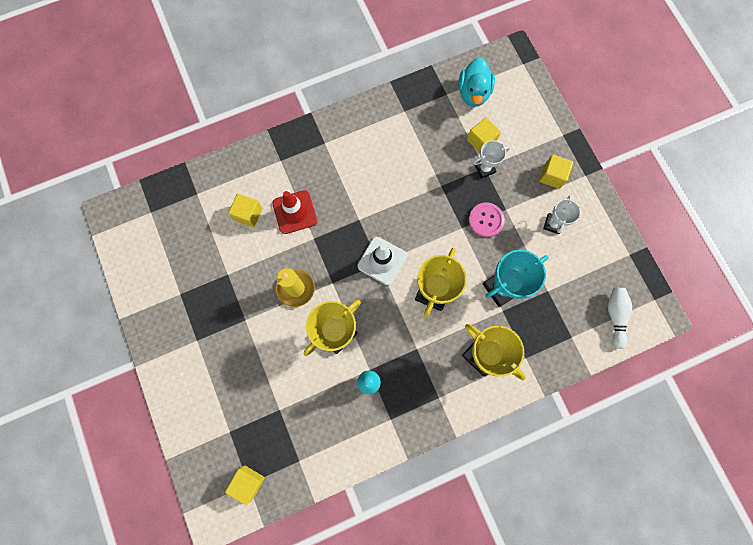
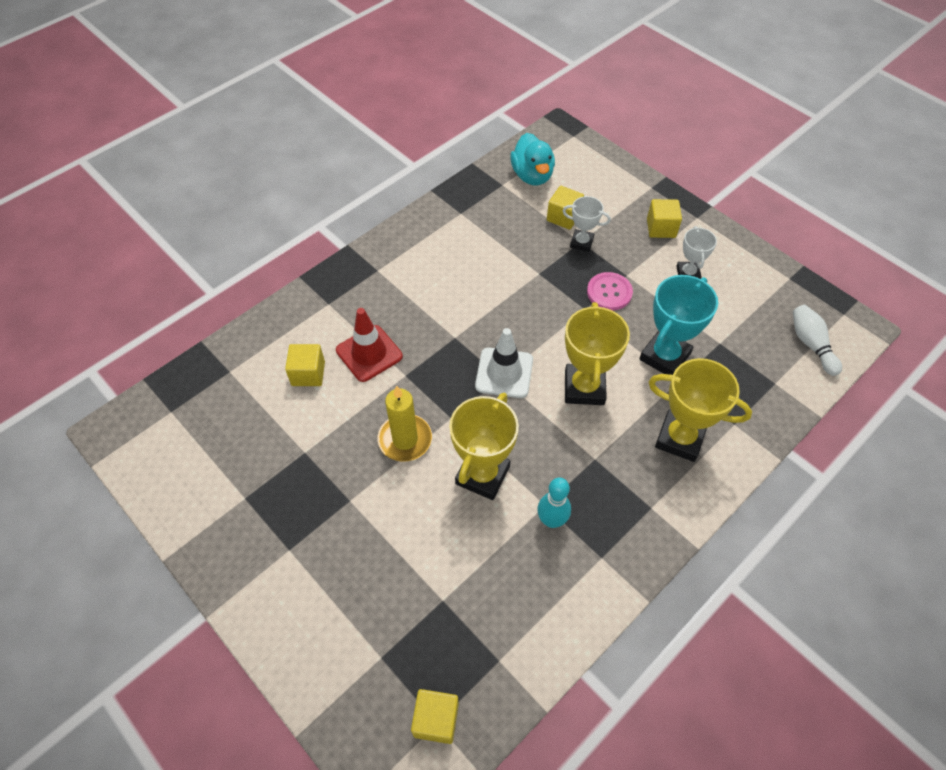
camera: 20 degrees left, 20 degrees down
white trophy [473,140,510,179] -> white trophy turned 60 degrees clockwise [563,196,611,252]

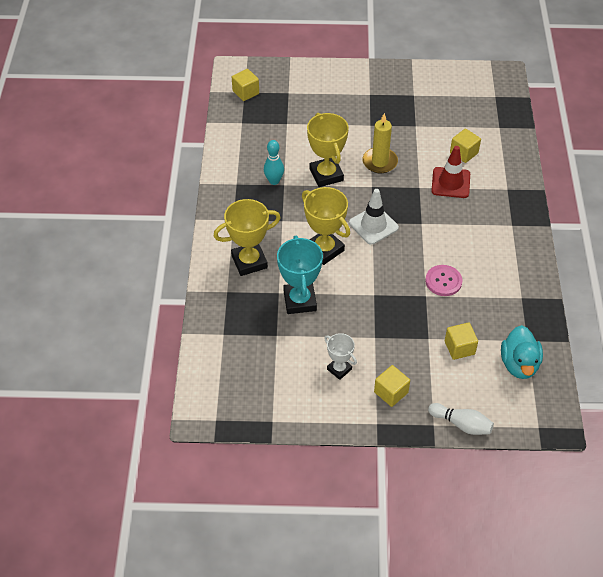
camera: 135 degrees right, 5 degrees down
turquoise duck [510,133,555,185] -> turquoise duck turned 120 degrees counterclockwise [501,325,543,379]
white trophy [563,196,611,252] -> none
pink button [587,272,633,311] -> pink button moved to [425,265,462,296]
white bowling pin [793,305,842,376] -> white bowling pin moved to [428,403,494,435]

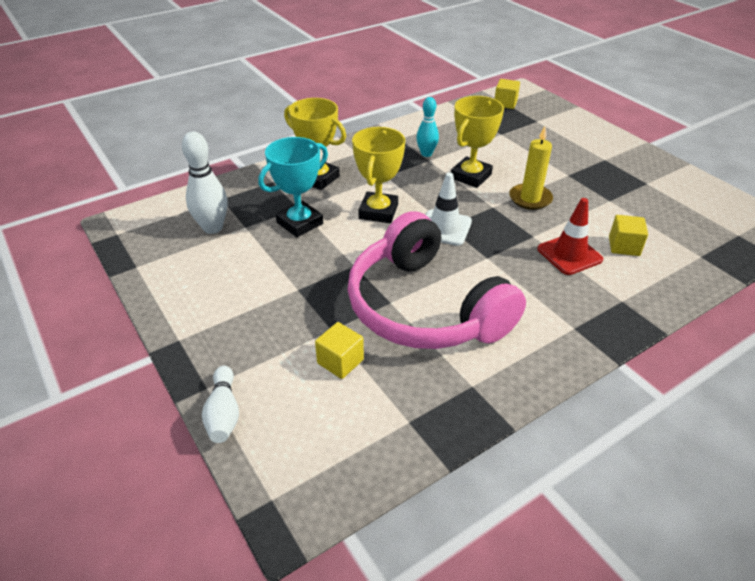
camera: 55 degrees right, 10 degrees down
white trophy [324,333,357,380] -> none
yellow cube [374,365,410,407] -> none
pink button [425,265,462,296] -> pink headphones [348,211,526,349]
turquoise duck [501,325,543,379] -> none
none -> white bowling pin [182,131,228,234]

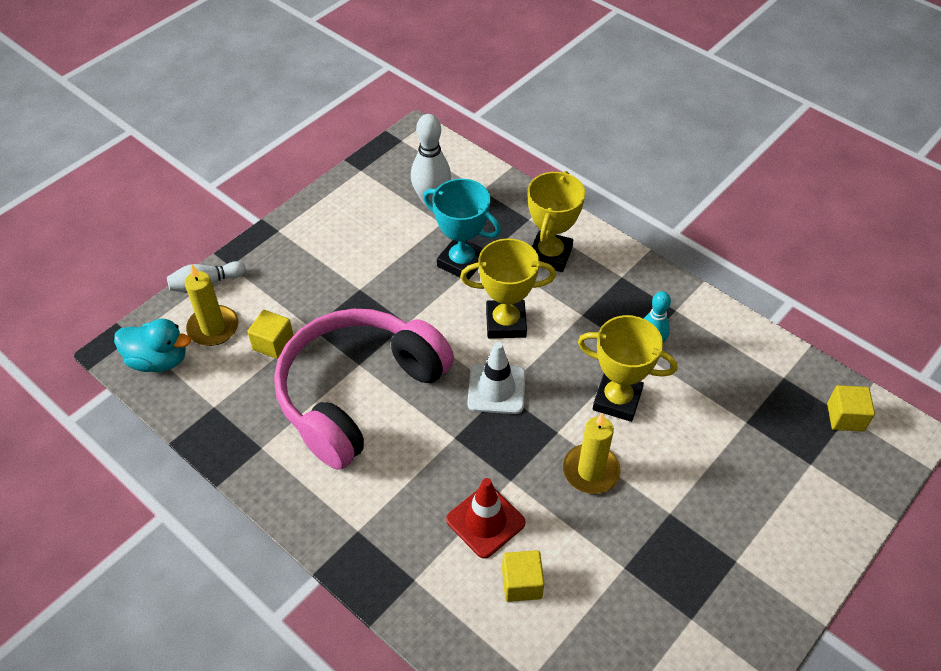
camera: 75 degrees right, 10 degrees up
none -> turquoise duck [114,319,191,372]
none -> yellow candle [185,264,238,346]

